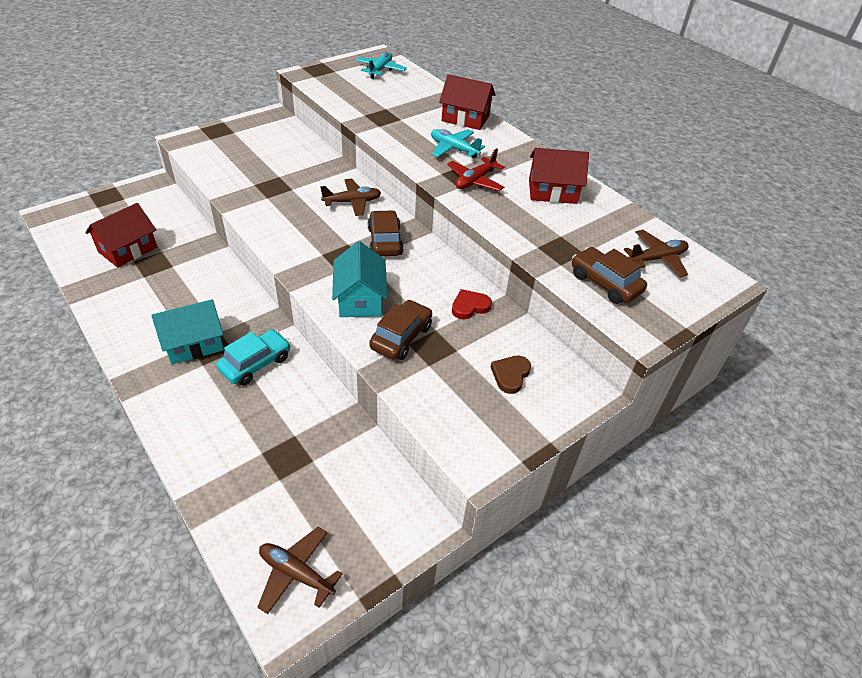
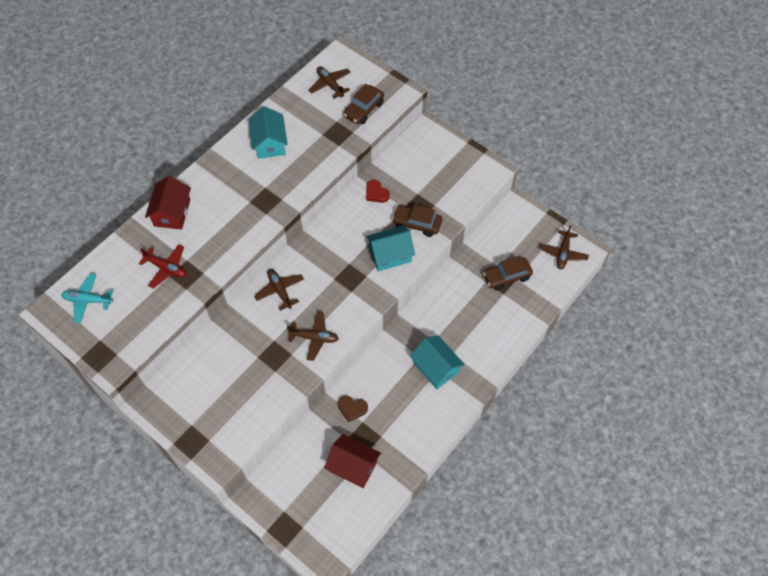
camera: 100 degrees left, 15 degrees up
turquoise car [216,329,291,386] -> none
brown car [368,210,404,256] -> brown car moved to [483,255,533,291]
turquoise plane [431,129,485,158] -> none
red plane [447,149,505,191] -> red plane moved to [139,244,186,289]
brown heart [491,356,531,394] -> brown heart moved to [338,396,368,422]
red house [529,148,589,204] -> turquoise house [248,106,288,159]
none -> brown plane [287,311,339,361]

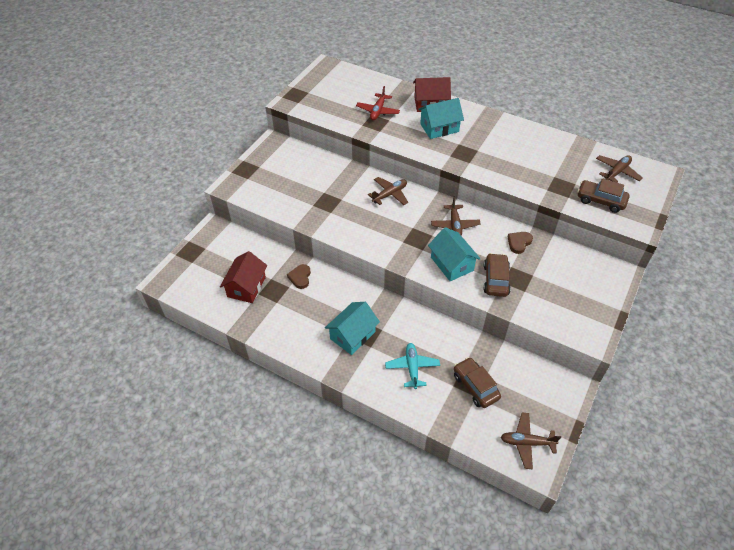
camera: 80 degrees right, 10 degrees down
turquoise plane [61,274,113,323] -> turquoise plane moved to [385,343,440,389]
turquoise house [248,106,288,159] -> turquoise house moved to [418,98,464,139]
brown plane [287,311,339,361] -> brown plane moved to [431,197,481,236]
red heart [366,180,390,203] -> brown heart [507,232,533,254]

